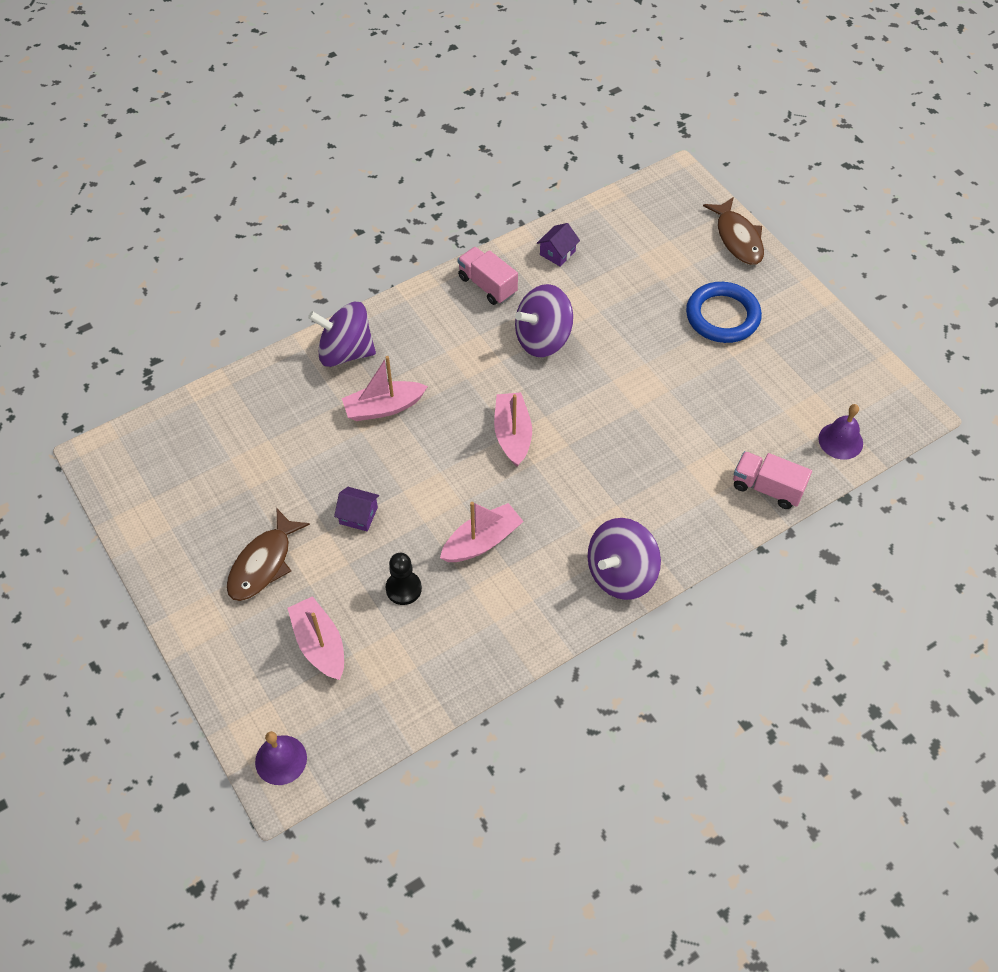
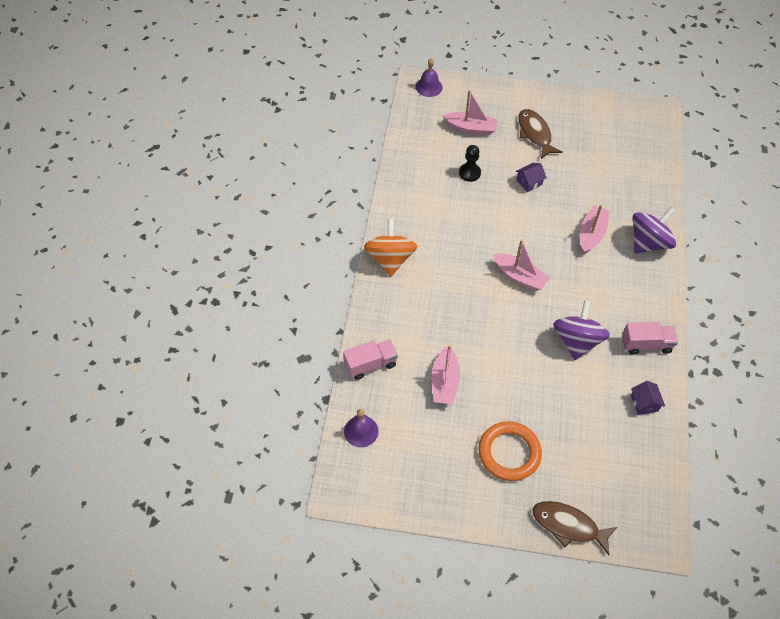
camera: 130 degrees right, 0 degrees up
pink boat [440,502,524,562] -> pink boat moved to [432,345,460,404]
purple spinning top [588,518,661,600] -> orange spinning top [364,219,417,277]
blue ring [686,282,762,343] -> orange ring [478,421,542,481]

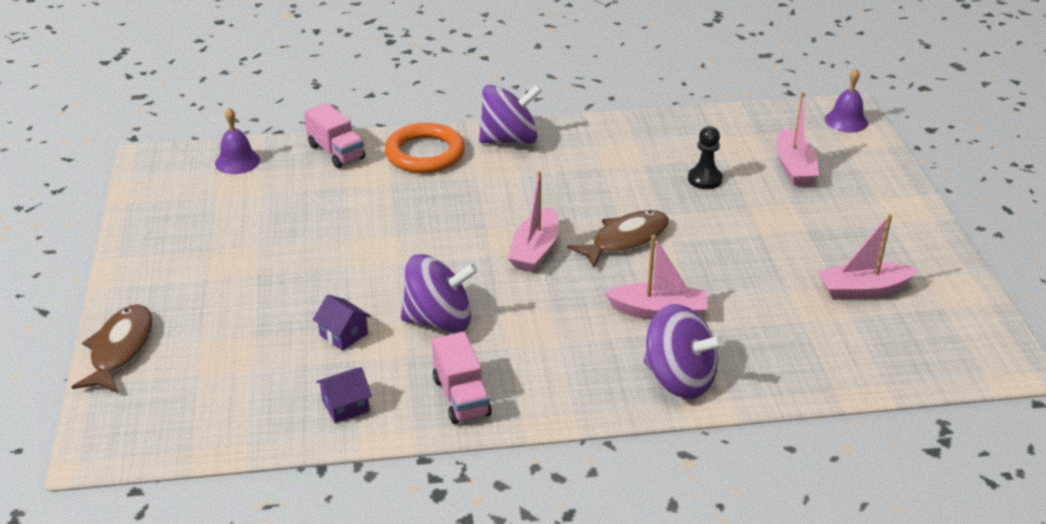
camera: 75 degrees right, 20 degrees down
orange spinning top [364,219,417,277] -> purple spinning top [479,85,542,144]
pink boat [432,345,460,404] -> pink boat moved to [818,214,918,300]
orange ring [478,421,542,481] -> orange ring moved to [385,123,465,173]
purple house [516,163,547,192] -> purple house moved to [313,295,371,351]
brown fish [518,109,563,159] -> brown fish moved to [567,210,669,268]

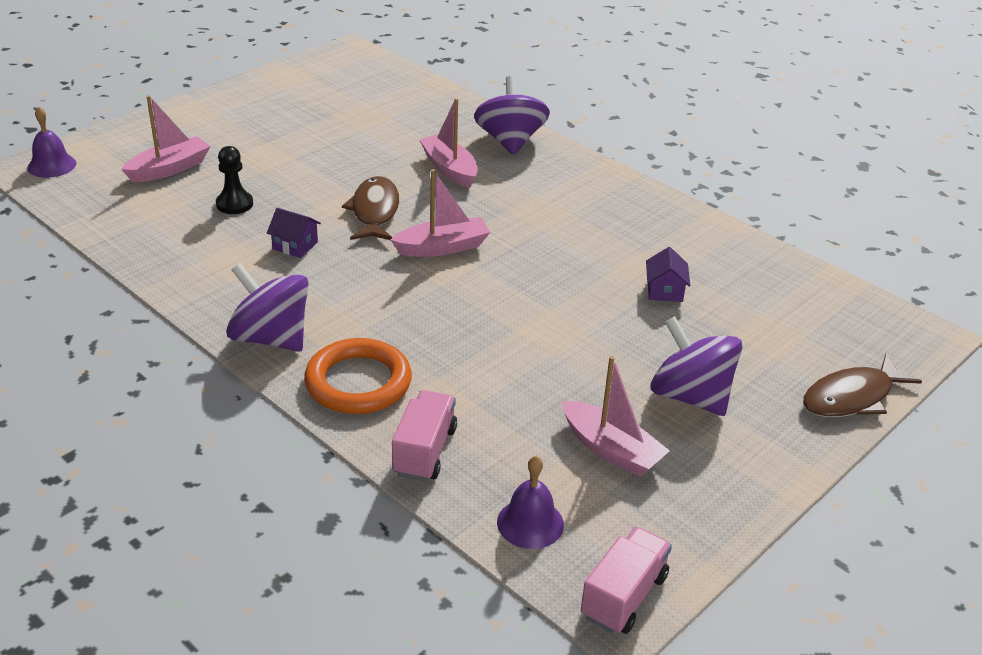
camera: 130 degrees left, 0 degrees up
purple house [316,367,372,423] -> purple house moved to [267,208,321,258]
purple spinning top [401,254,478,333] -> purple spinning top moved to [651,316,742,416]
pink truck [432,332,492,424] -> pink truck moved to [581,527,672,634]
brown fish [567,210,669,268] -> brown fish turned 75 degrees clockwise [342,176,399,240]
pink boat [818,214,918,300] -> pink boat moved to [562,356,670,477]

